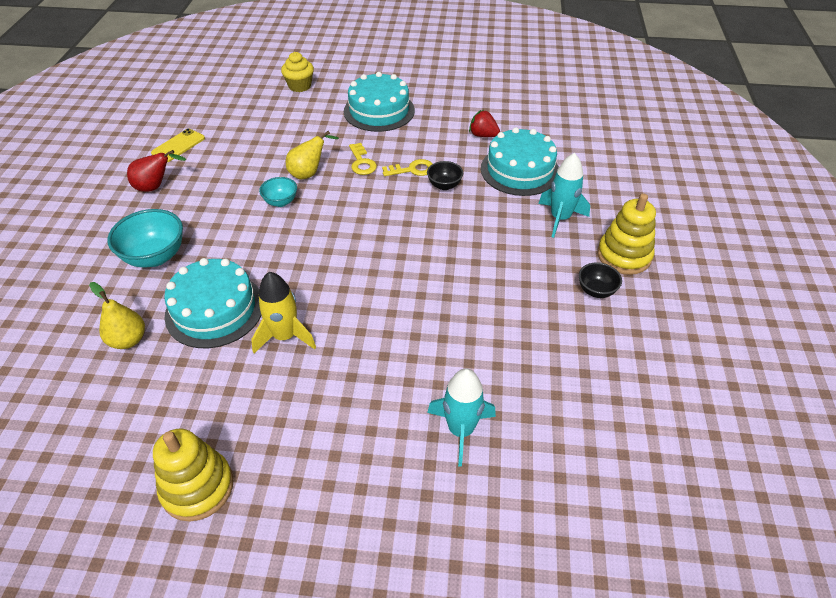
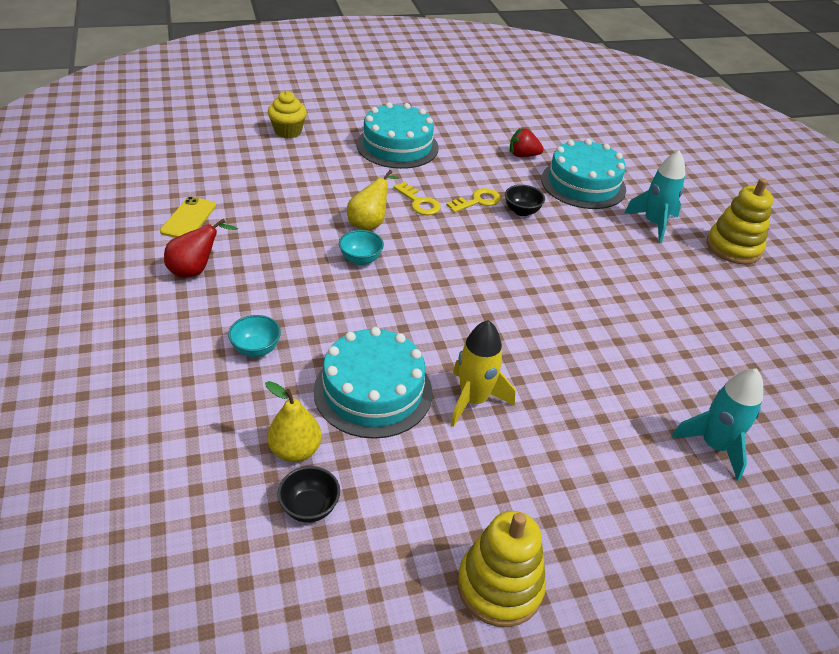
camera: 25 degrees left, 5 degrees down
turquoise bowl [107,209,183,268] -> turquoise bowl [228,315,281,357], size x0.57
black bowl [579,262,622,298] -> black bowl moved to [277,466,340,523]

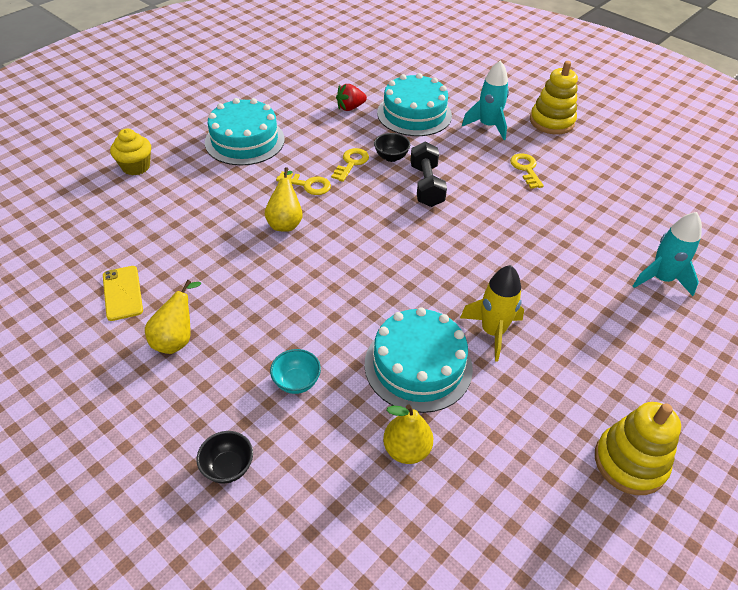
camera: 30 degrees left, 5 degrees up
red pear [164,219,238,278] -> yellow pear [145,280,201,354]
black bowl [277,466,340,523] -> black bowl moved to [197,431,253,483]
turquoise bowl [339,230,384,265] -> none
none -> black dumbbell [410,142,447,207]
none -> yellow key [510,153,544,189]

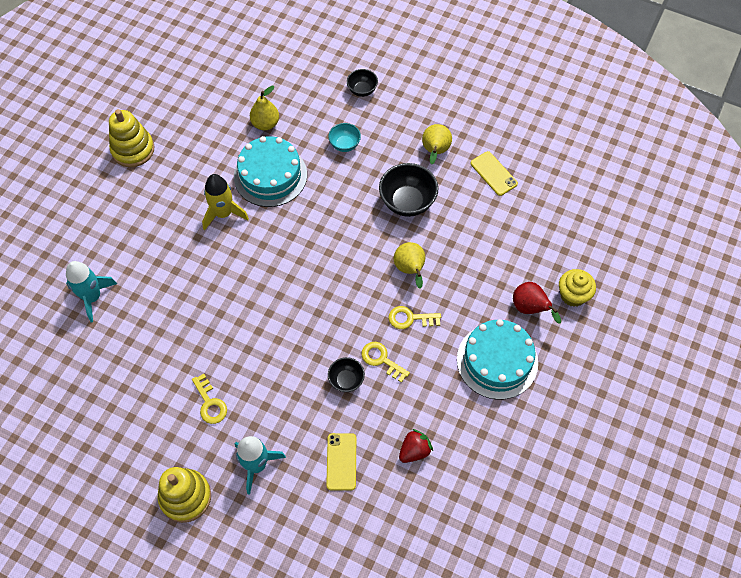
camera: 165 degrees right, 15 degrees up
yellow key [331,148,369,182] -> yellow key turned 120 degrees clockwise [361,342,410,383]
turquoise cake [377,73,452,136] -> yellow phone [326,433,356,490]
black dumbbell [410,142,447,207] -> none
none -> black bowl [379,163,438,217]
none -> red pear [513,282,561,324]

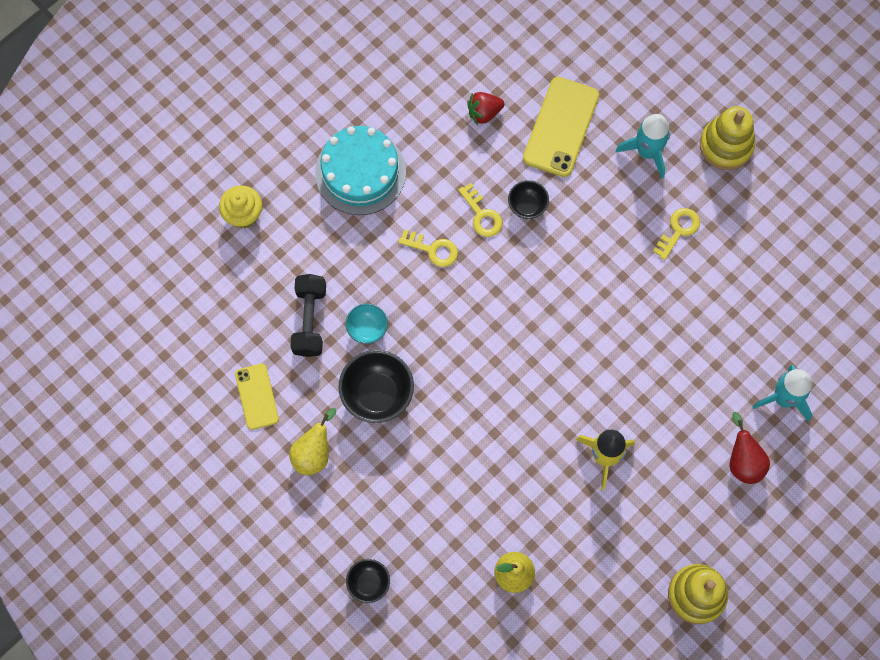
camera: 160 degrees left, 10 degrees up
yellow key [192,374,227,424] -> yellow key turned 45 degrees clockwise [653,208,700,260]
turquoise cake [234,136,307,207] -> none
yellow phone [326,433,356,490] -> yellow phone [523,77,599,177], size x1.65
turquoise bowl [328,123,361,152] -> turquoise bowl moved to [346,304,388,344]
yellow pear [394,242,425,289] -> none
red pear [513,282,561,324] -> red pear moved to [729,412,770,484]
none -> black dumbbell [290,274,326,357]

